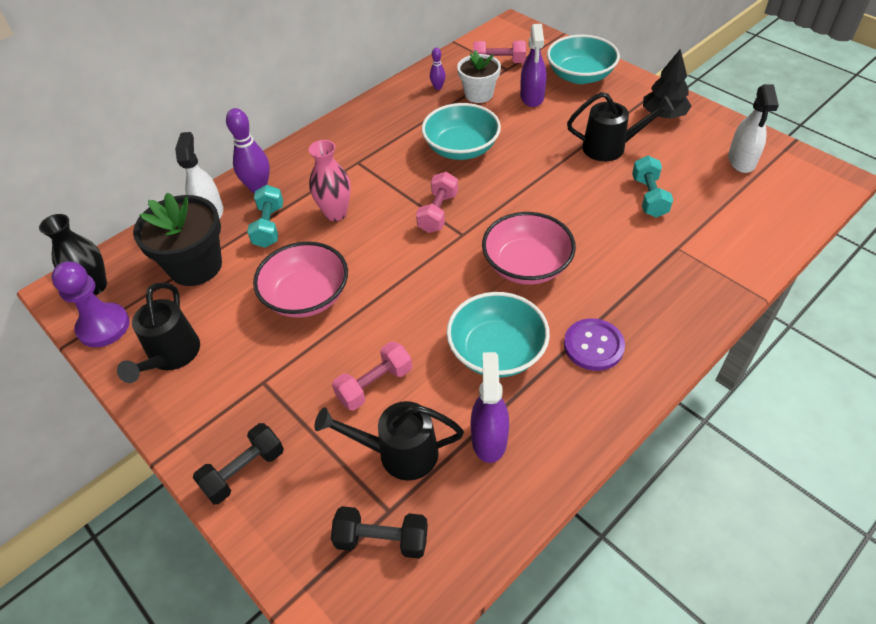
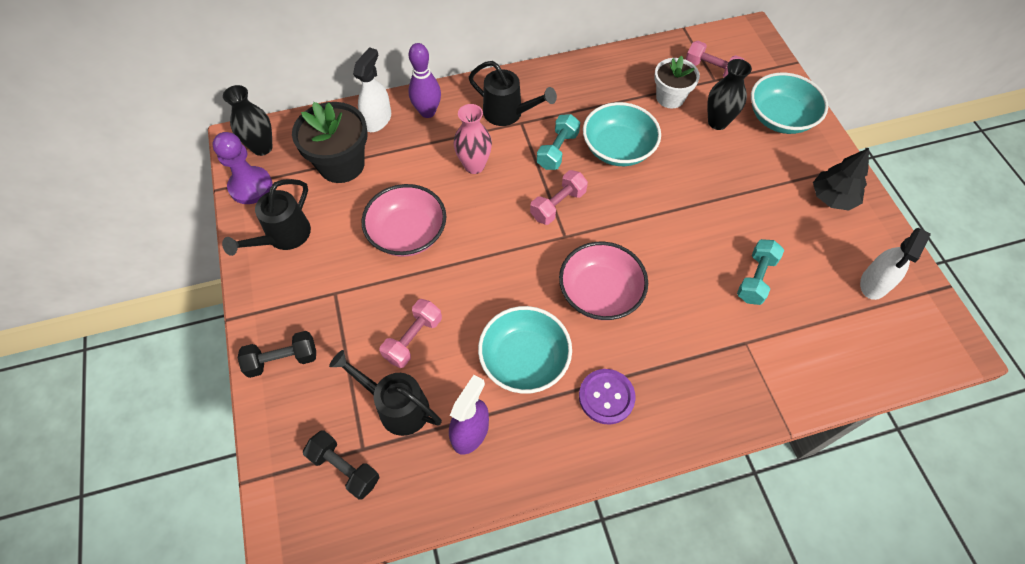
camera: 25 degrees right, 10 degrees up
turquoise dumbbell [247,185,283,248] -> turquoise dumbbell moved to [537,114,580,170]
pink dumbbell [332,341,412,410] -> pink dumbbell turned 45 degrees counterclockwise [380,299,442,368]
purple bowling pin [430,48,446,90] -> none
purple spray bottle [520,24,546,107] -> black vase [707,59,752,130]
black watering can [567,92,674,161] -> black watering can moved to [469,61,557,126]

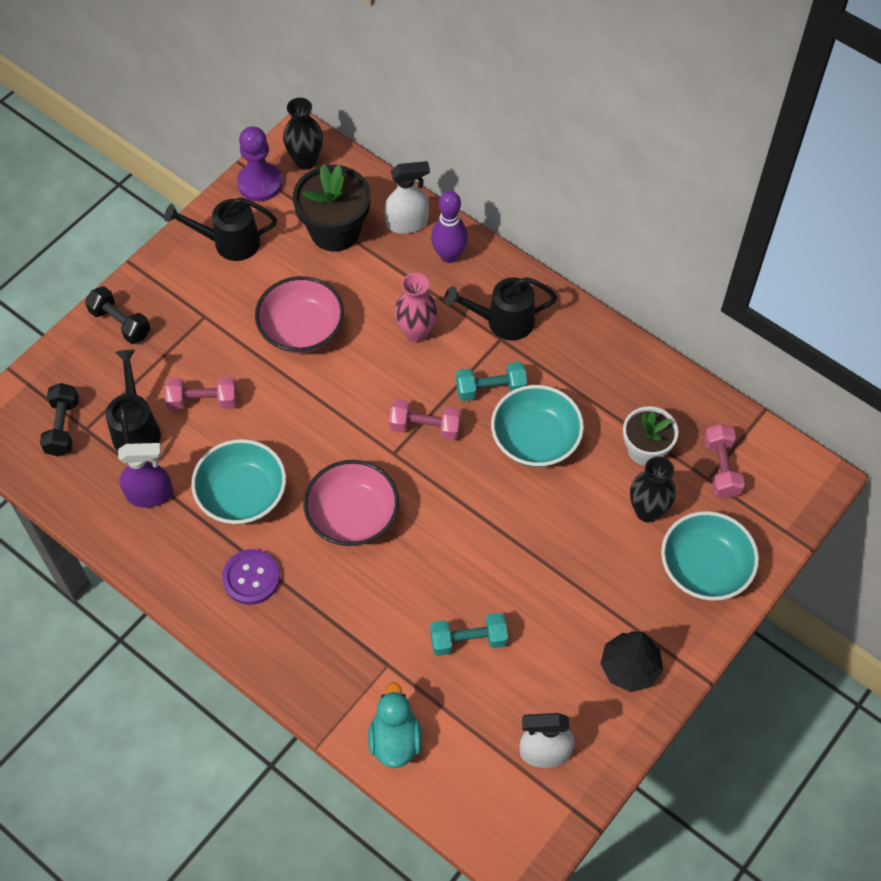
camera: 55 degrees right, 0 degrees up
black watering can [469,61,557,126] -> black watering can turned 90 degrees clockwise [444,277,557,340]
none -> turquoise duck [368,682,422,768]

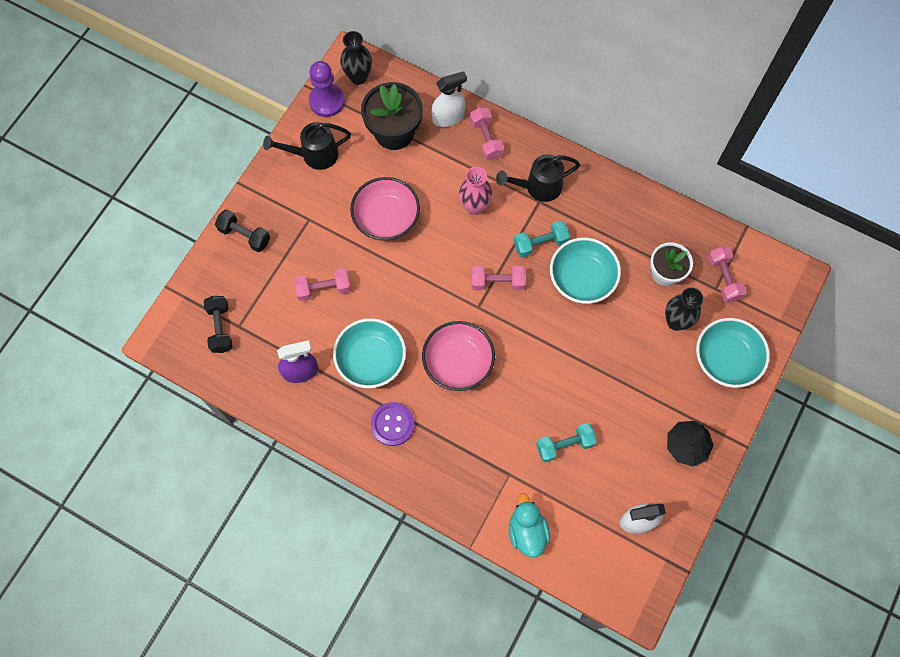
camera: 10 degrees left, 10 degrees up
black watering can [106,350,161,452] -> none
purple bowling pin [431,191,468,263] -> pink dumbbell [470,107,504,160]

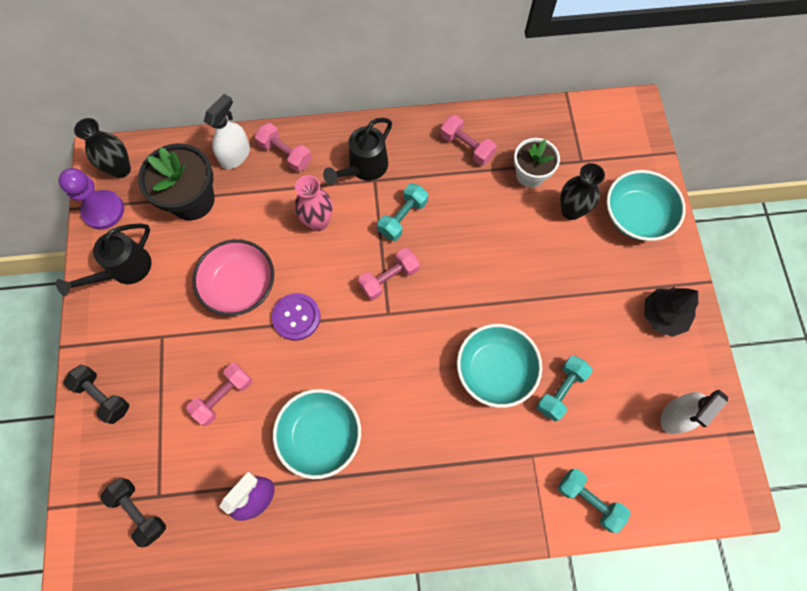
camera: 35 degrees left, 0 degrees up
black dumbbell [215,210,270,252] -> black dumbbell turned 45 degrees clockwise [64,365,129,424]
purple button [371,402,415,446] -> purple button moved to [272,293,321,340]
pink bowl [422,321,495,391] -> none
turquoise duck [509,493,550,557] -> turquoise dumbbell [558,469,631,533]
turquoise bowl [550,238,621,304] -> turquoise bowl moved to [457,324,542,408]
pink dumbbell [708,247,747,303] -> pink dumbbell moved to [440,115,497,166]

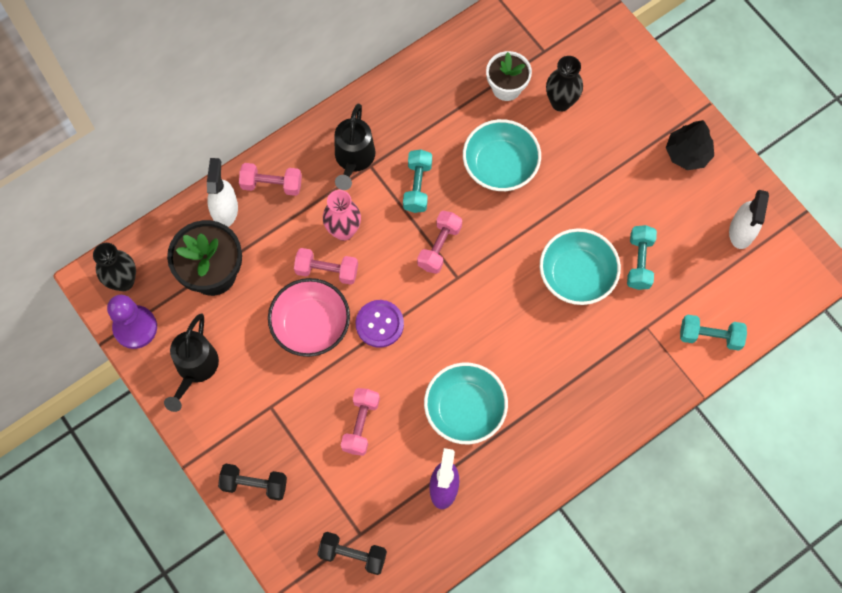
camera: 30 degrees left, 0 degrees up
pink dumbbell [440,115,497,166] -> pink dumbbell moved to [294,248,358,285]
turquoise bowl [606,170,686,241] -> turquoise bowl moved to [463,119,541,191]

